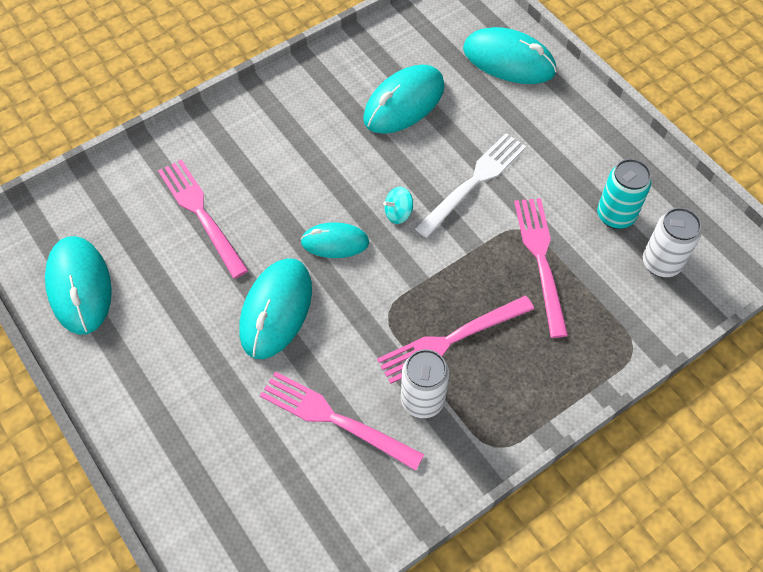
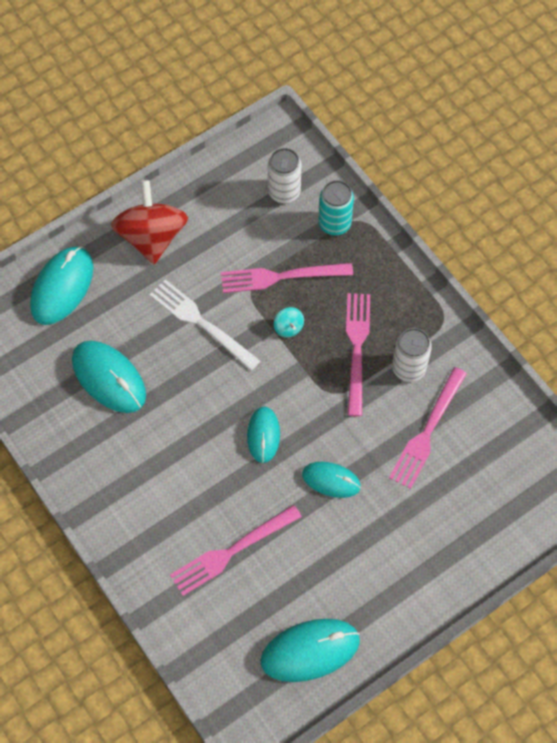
camera: 90 degrees left, 5 degrees up
turquoise mouse [239,258,312,359] -> turquoise mouse [302,462,361,498], size x0.62
pink fork [377,296,534,384] -> pink fork turned 150 degrees counterclockwise [346,293,370,416]
turquoise spinning top [383,187,413,224] -> turquoise spinning top moved to [274,307,304,337]
turquoise can [597,159,651,229] -> turquoise can moved to [318,180,354,235]
none -> red spinning top [111,180,188,264]

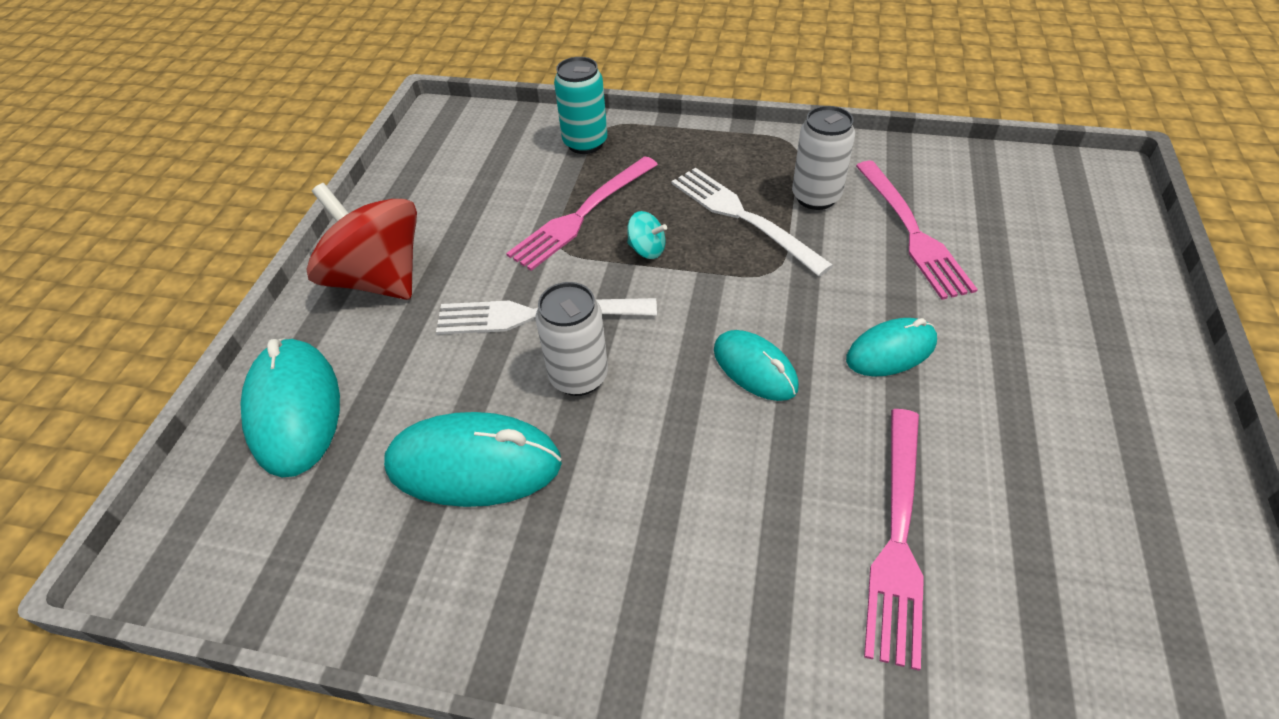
camera: 40 degrees left, 15 degrees down
turquoise mouse [261,619,360,682] -> none
white can [268,148,301,203] -> white can moved to [535,282,608,396]
pink fork [346,293,370,416] -> white fork [671,168,833,277]

